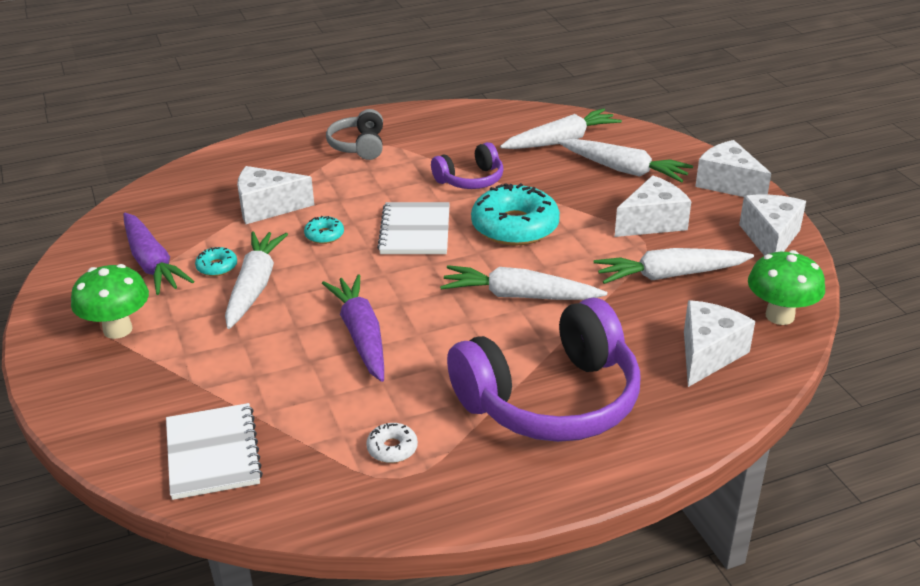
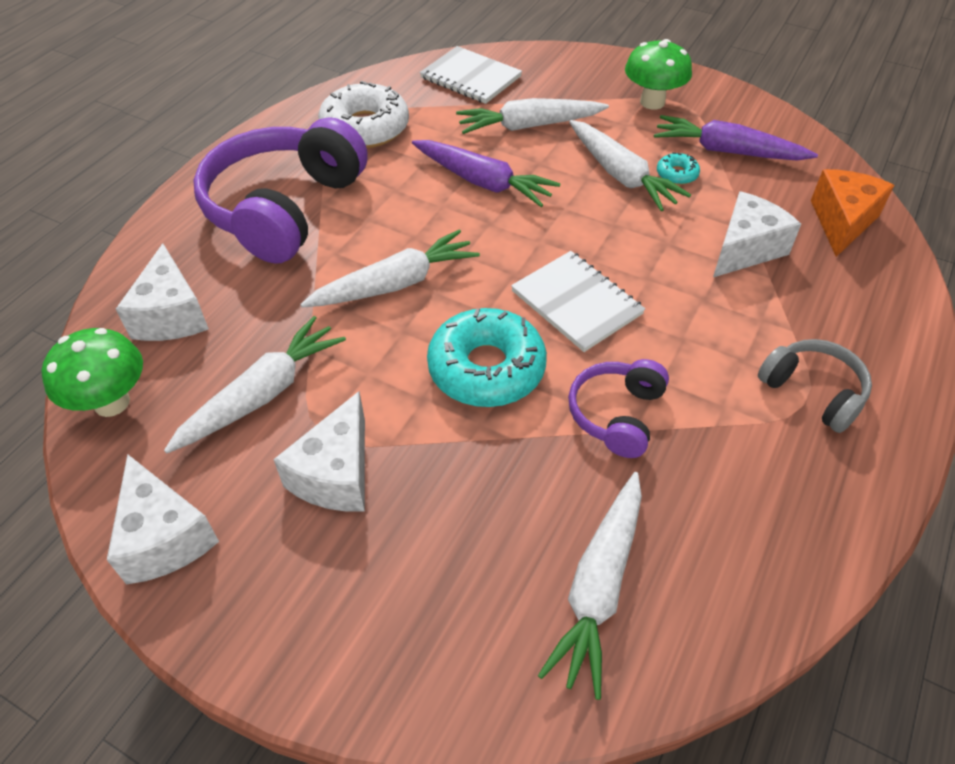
camera: 140 degrees right, 15 degrees up
turquoise donut [304,216,344,244] -> none
white donut [366,423,418,463] -> white donut [318,81,409,148], size x2.23
white carrot [558,139,693,183] -> white carrot moved to [456,98,609,134]
white cheese [695,140,771,197] -> none
none -> orange cheese [811,169,895,257]

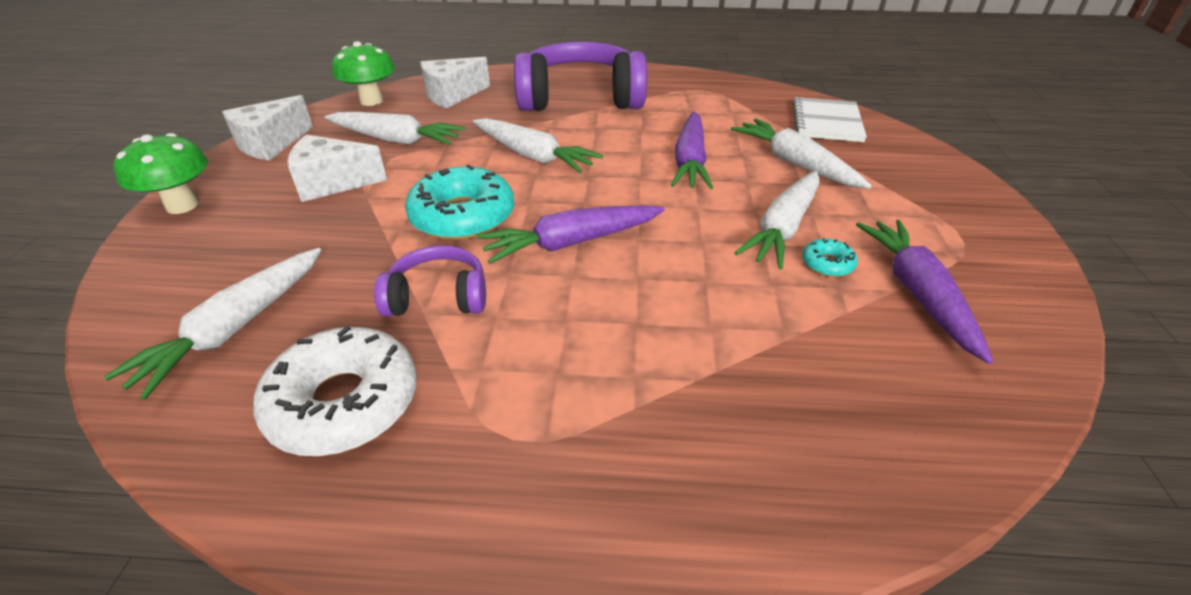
camera: 65 degrees right, 10 degrees down
white donut [318,81,409,148] -> white donut moved to [253,326,417,456]
white notebook [511,251,645,352] -> purple carrot [477,205,665,264]
white carrot [538,472,642,700] -> white carrot turned 60 degrees counterclockwise [104,248,321,400]
green mushroom [625,39,692,110] -> green mushroom moved to [113,133,208,214]
white cheese [713,191,801,277] -> none
grey headphones [758,339,872,433] -> none
orange cheese [811,169,895,257] -> none

